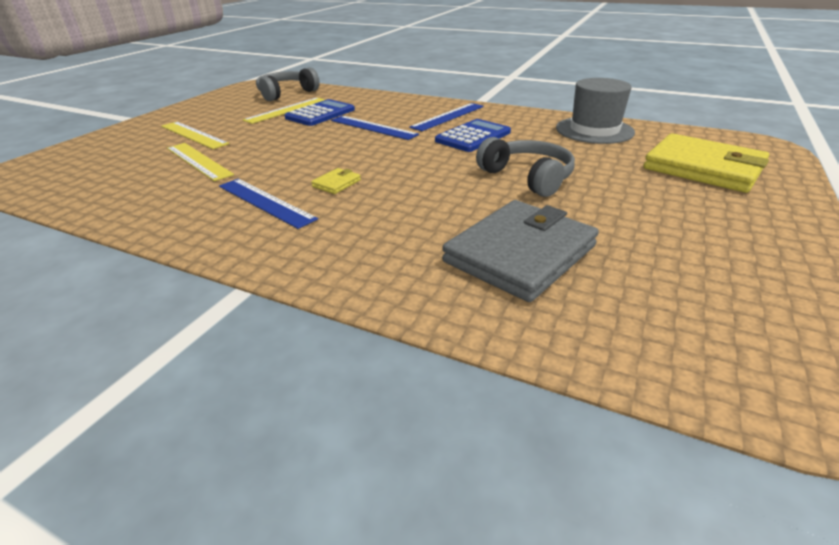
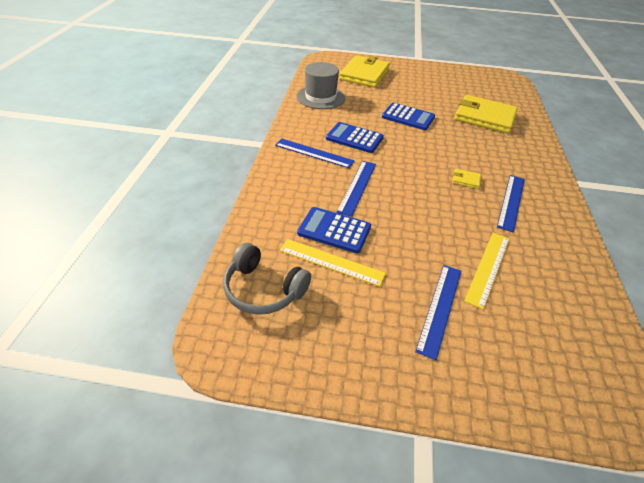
camera: 110 degrees left, 10 degrees up
yellow ruler [161,122,229,149] -> blue ruler [415,265,462,360]
grey wallet [442,200,599,302] -> yellow wallet [455,95,518,133]
grey headphones [476,137,575,197] -> blue calculator [382,103,435,130]

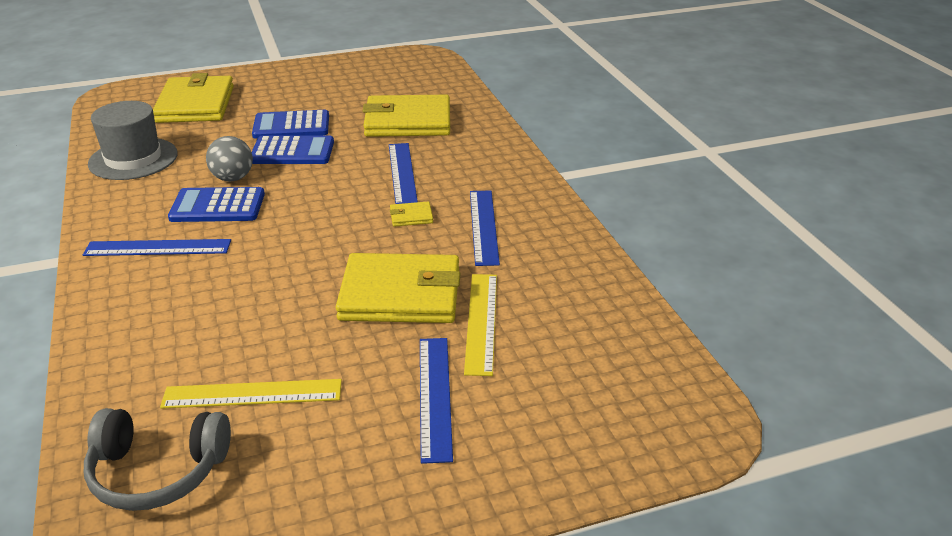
camera: 25 degrees left, 10 degrees down
blue calculator [297,207,371,253] -> blue calculator moved to [252,110,329,139]
blue ruler [337,161,376,217] -> blue ruler moved to [389,143,418,204]
none -> grey ball [206,136,253,181]
none -> yellow wallet [336,253,461,323]

